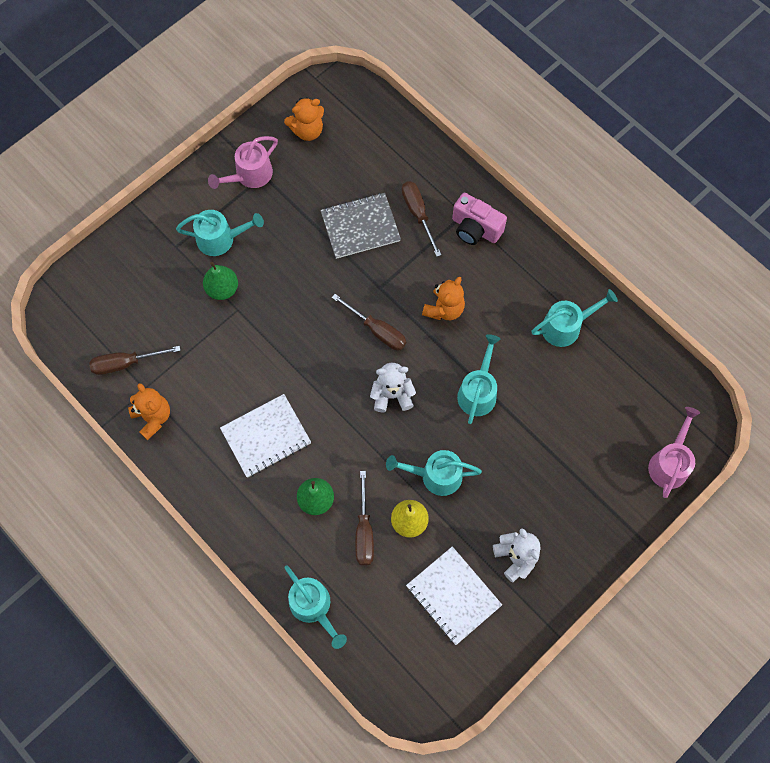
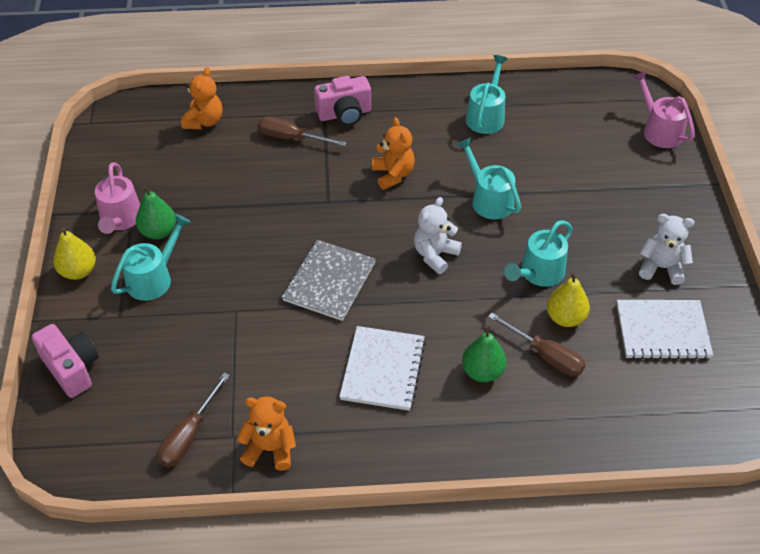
camera: 50 degrees left, 20 degrees down
green pear [203,262,238,300] -> green pear moved to [136,186,176,239]
orange teddy bear [284,97,324,141] -> orange teddy bear moved to [181,67,222,129]
turquoise watering can [284,566,347,649] -> none
grey notebook [320,193,401,259] -> grey notebook moved to [282,240,376,321]
brown screwdriver [332,294,406,350] -> none
none -> pink camera [32,324,99,398]
none -> yellow pear [53,227,96,280]

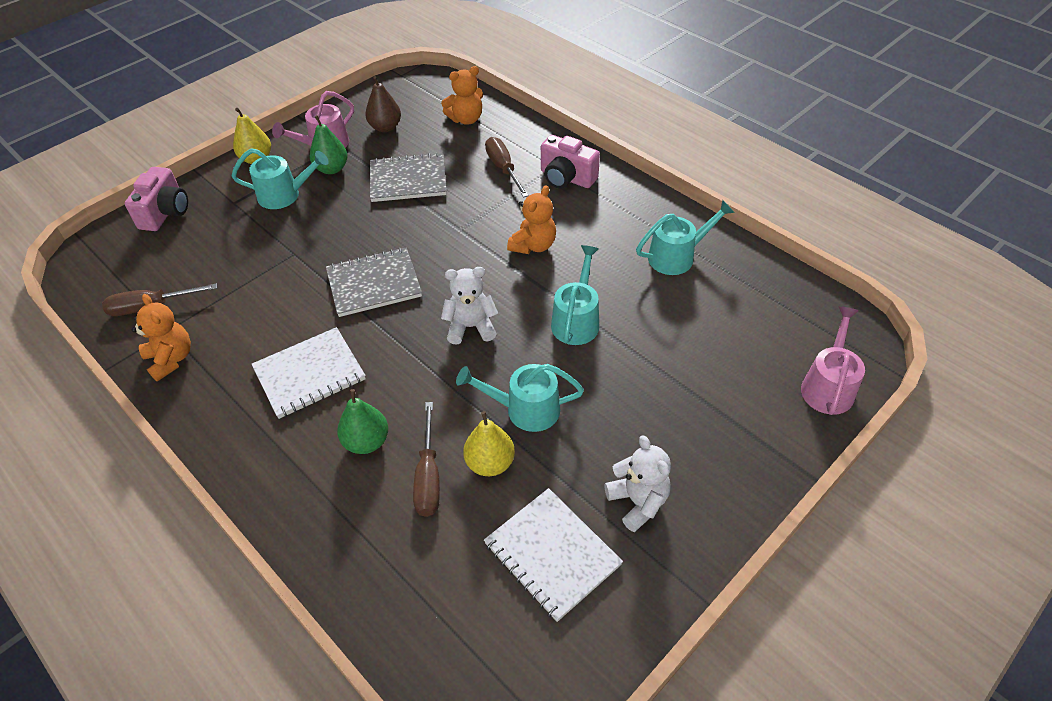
camera: 50 degrees right, 0 degrees up
none -> brown pear [365,76,401,132]
none -> grey notebook [370,153,447,202]

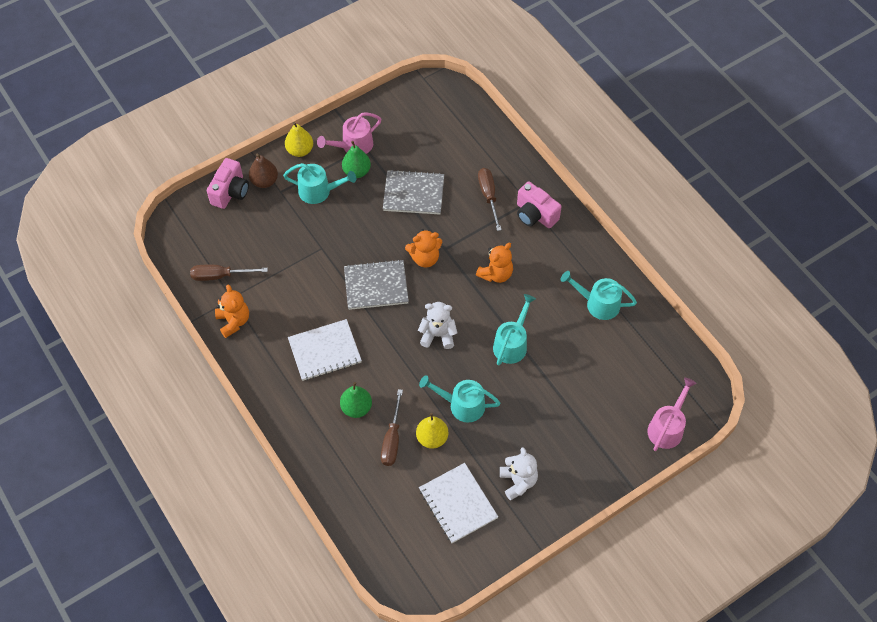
camera: 10 degrees right, 10 degrees up
brown pear [365,76,401,132] -> brown pear moved to [249,153,278,188]
orange teddy bear [441,66,483,125] -> orange teddy bear moved to [405,229,443,268]
turquoise watering can [636,200,735,275] -> turquoise watering can turned 150 degrees counterclockwise [561,271,637,320]

